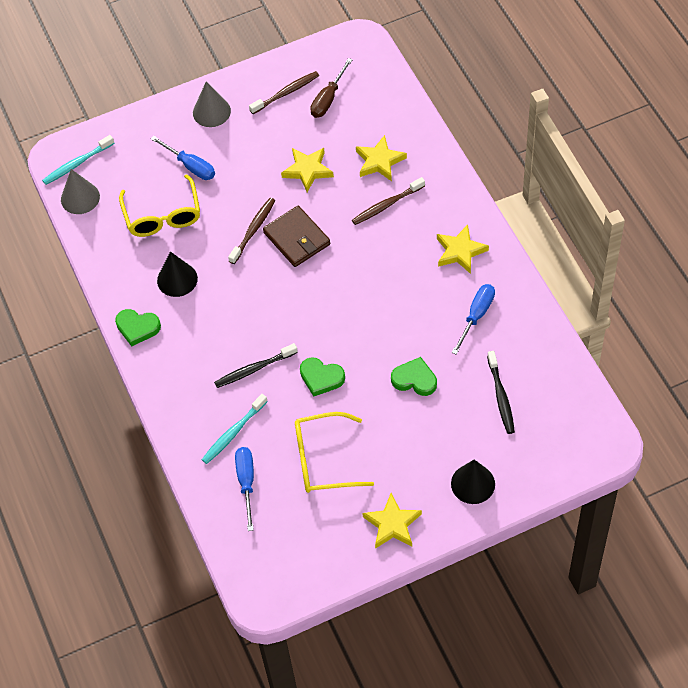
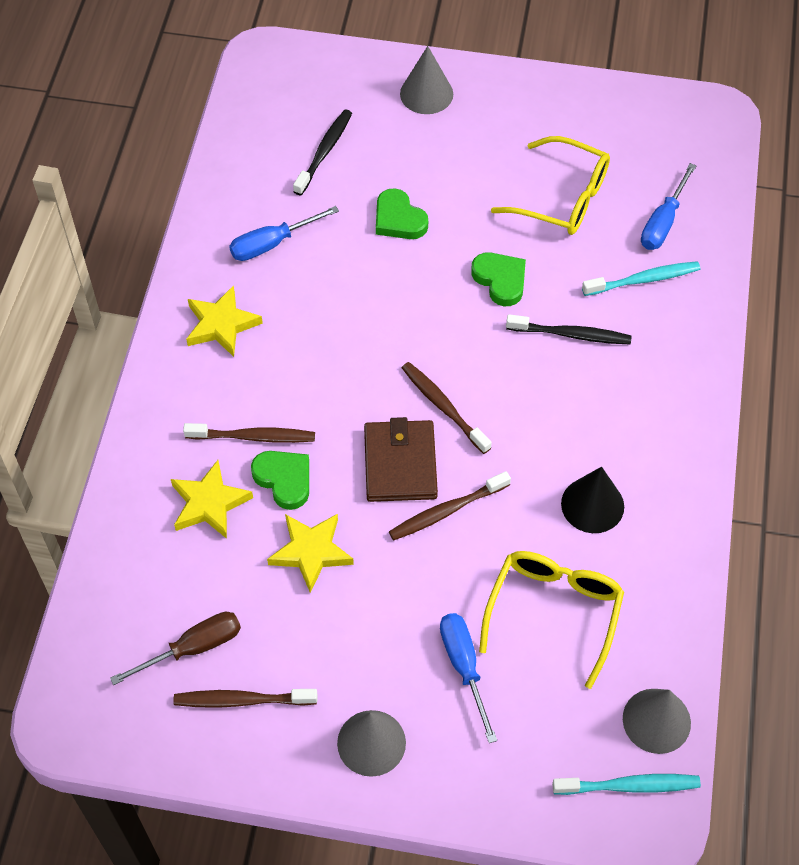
camera: 150 degrees left, 0 degrees up
green heart [115,309,161,346] -> green heart moved to [251,451,309,510]
yellow star [362,493,422,549] -> none
black cone [451,460,495,504] -> grey cone [400,46,453,114]
none -> brown toothbrush [402,362,492,454]

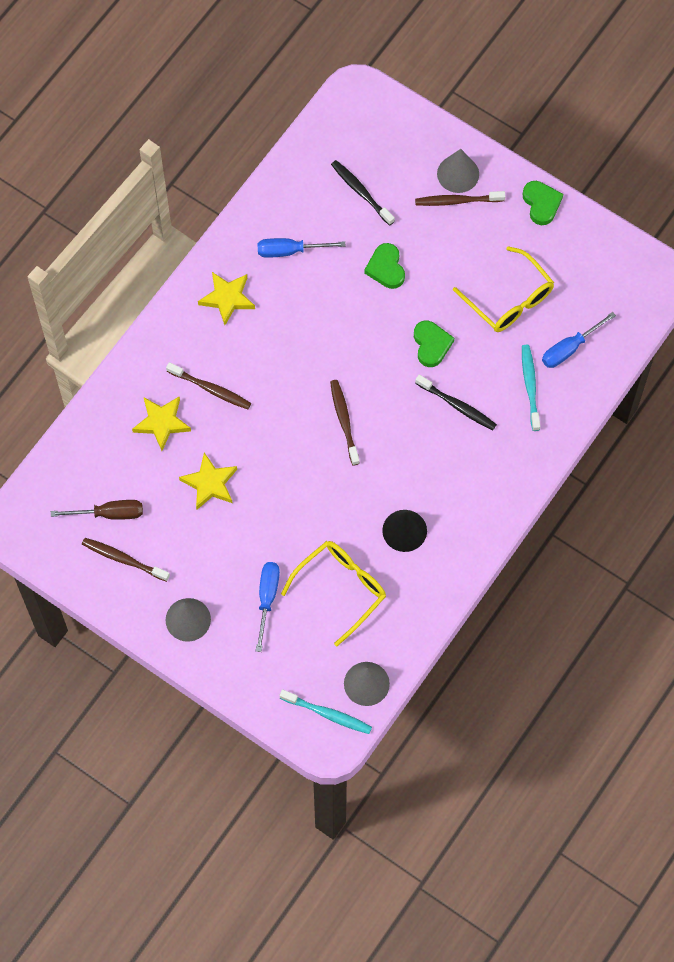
camera: 25 degrees right, 10 degrees up
green heart [251,451,309,510] -> green heart moved to [522,181,563,225]
black toothbrush [293,109,352,195] -> black toothbrush turned 90 degrees counterclockwise [331,160,395,225]
brown wallet [364,417,438,502] -> none
brown toothbrush [389,471,511,540] -> brown toothbrush moved to [415,191,506,206]
turquoise toothbrush [582,261,700,296] -> turquoise toothbrush turned 105 degrees counterclockwise [522,345,540,431]

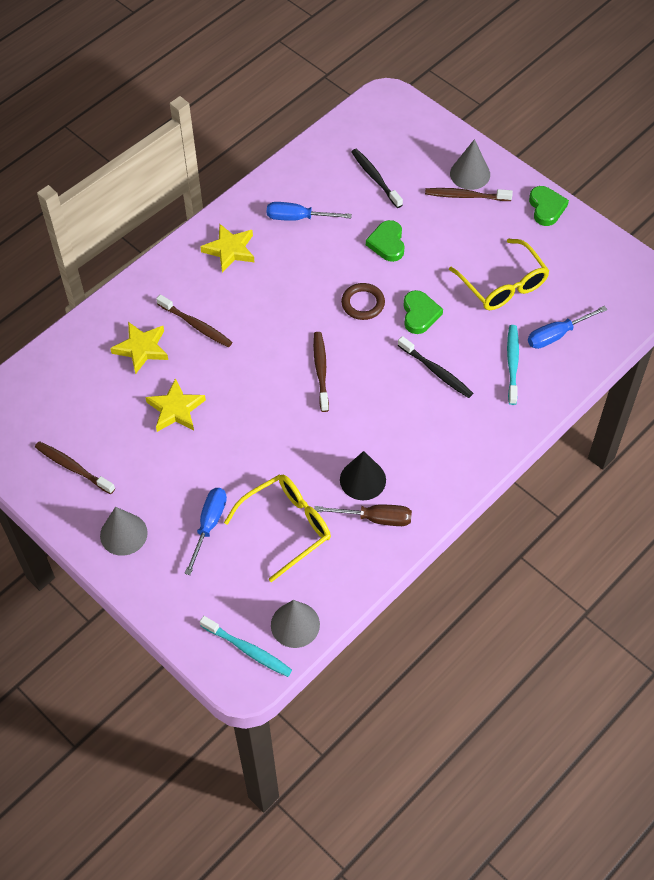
camera: 10 degrees right, 10 degrees down
brown screwdriver [51,500,143,520] -> brown screwdriver moved to [315,505,412,526]
none -> brown ring [341,283,385,320]

